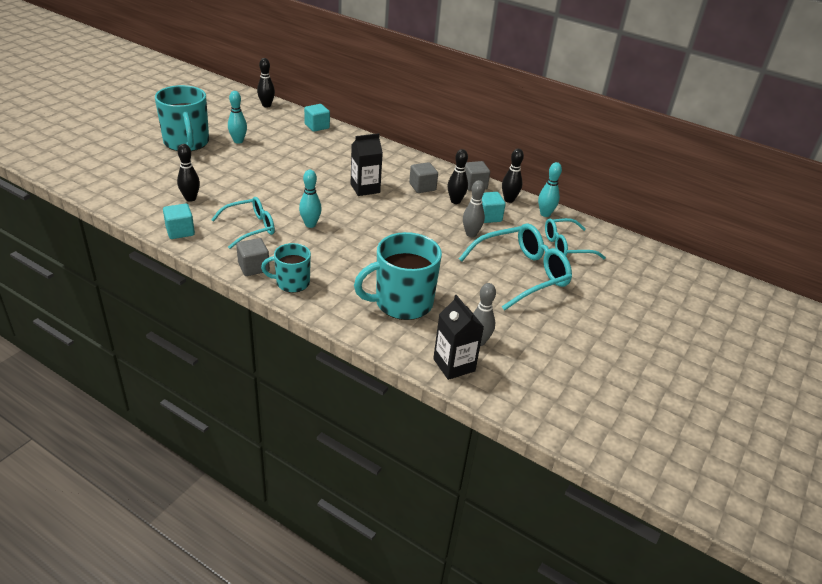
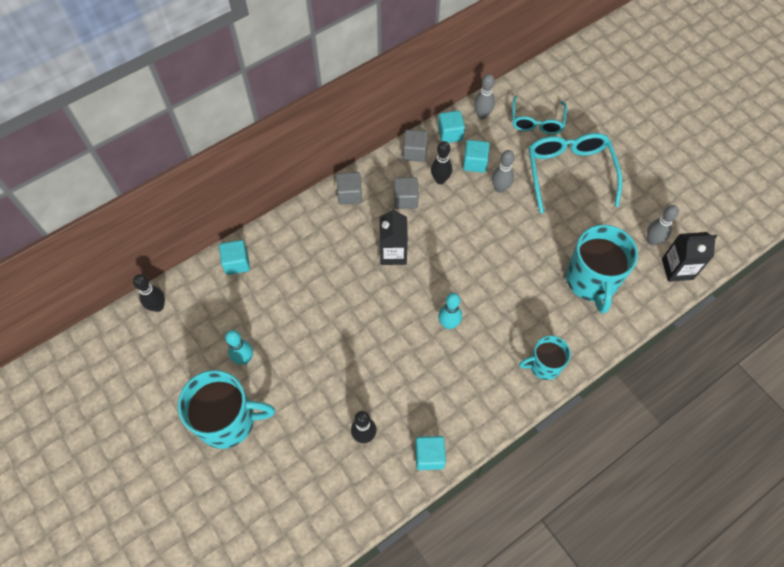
camera: 65 degrees left, 25 degrees up
turquoise glasses [211,197,275,249] -> none
grey cube [236,238,270,276] -> grey cube moved to [336,172,362,205]
turquoise mug [261,243,311,293] -> turquoise mug turned 60 degrees clockwise [519,336,571,380]
black bowling pin [502,149,524,203] -> turquoise cube [438,110,465,143]
turquoise bowling pin [538,162,562,217] -> grey bowling pin [474,74,495,119]

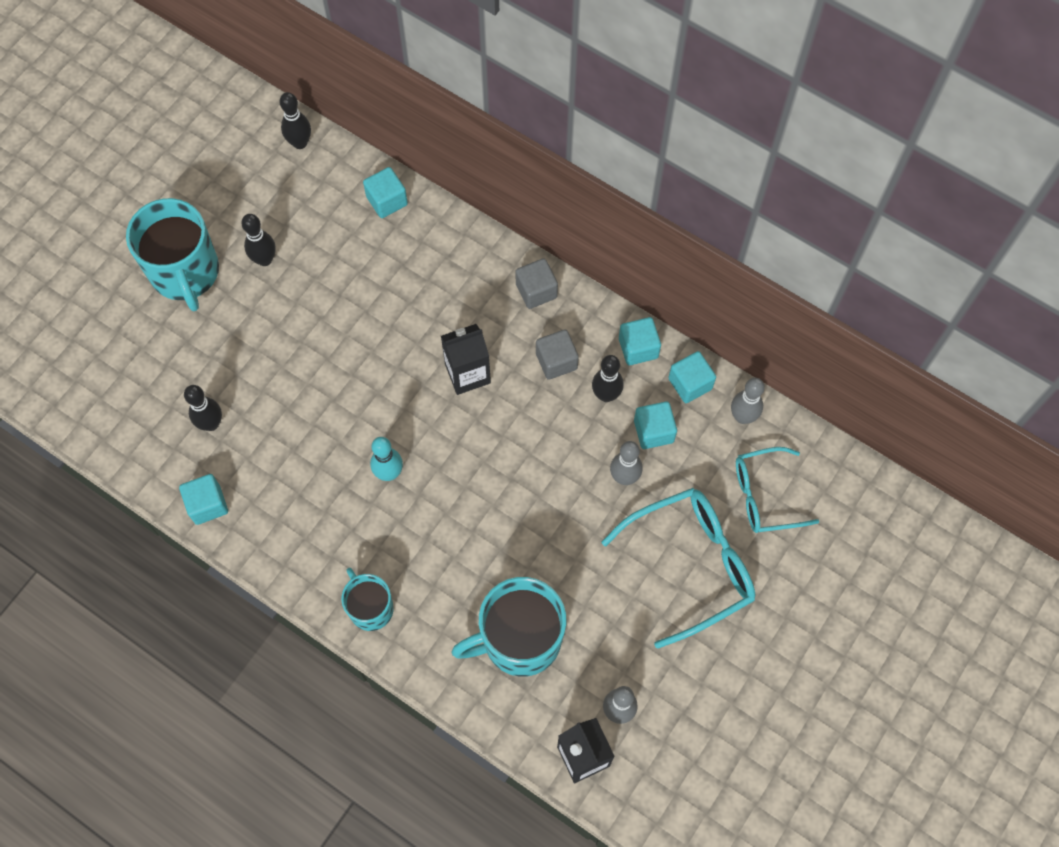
camera: 70 degrees right, 5 degrees up
turquoise bowling pin [225,330,253,365] -> black bowling pin [241,214,276,266]
grey cube [403,130,428,162] -> turquoise cube [619,317,661,365]

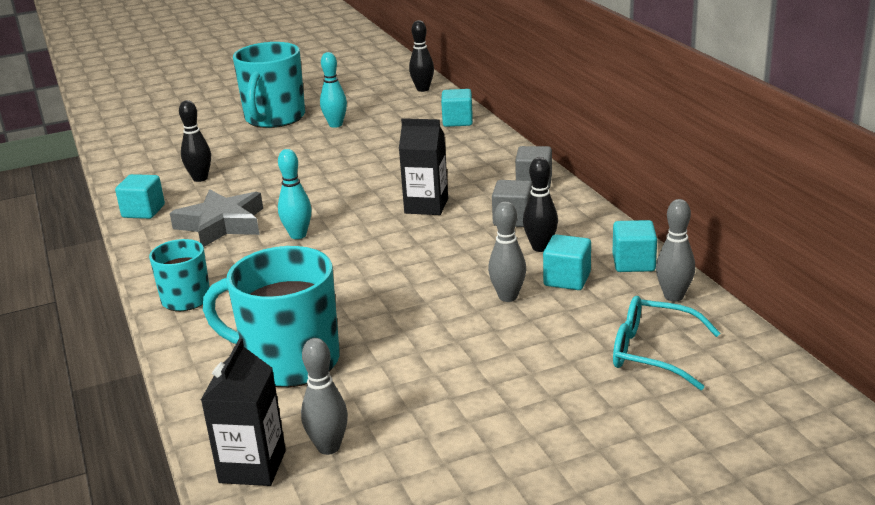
camera: 35 degrees right, 40 degrees down
black bowling pin [241,214,276,266] -> turquoise bowling pin [320,52,347,128]
turquoise glasses [601,488,755,649] -> none
turquoise cube [619,317,661,365] -> none
none -> grey star [170,189,263,247]

